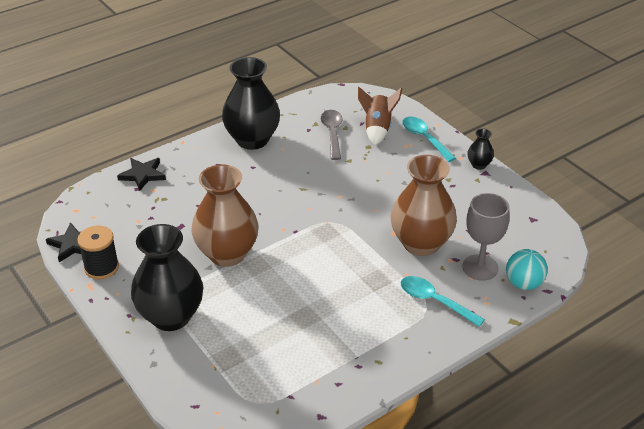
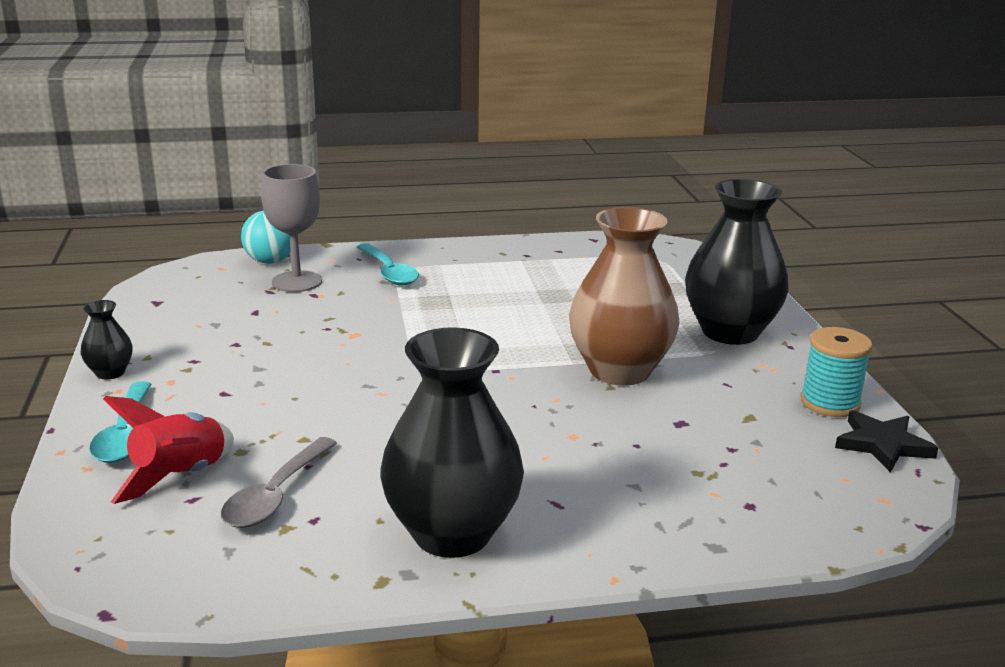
camera: 155 degrees left, 15 degrees down
black spool [77,226,119,279] -> turquoise spool [801,327,873,417]
black star [117,158,166,191] -> none
brown rocket [358,87,403,146] -> red rocket [103,396,234,504]
brown vase [391,155,457,256] -> none

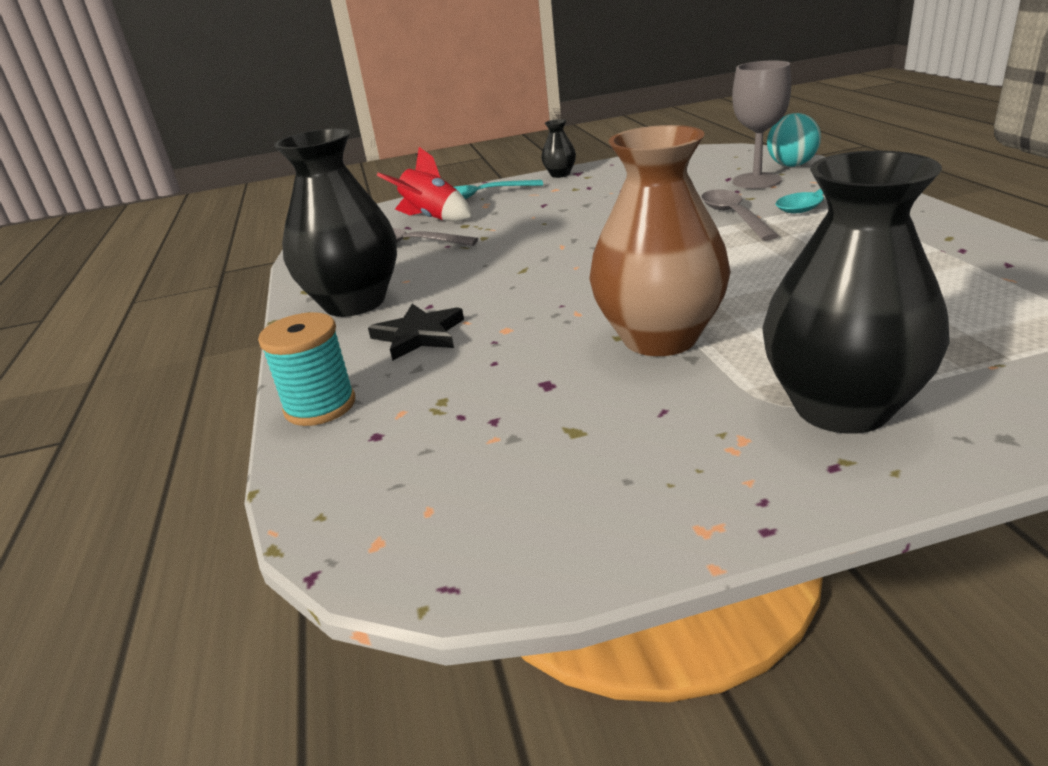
camera: 90 degrees right, 5 degrees up
turquoise spool [801,327,873,417] -> turquoise spool moved to [258,312,355,426]
black star [835,410,938,473] -> black star moved to [368,304,464,361]
none -> grey spoon [701,190,779,241]

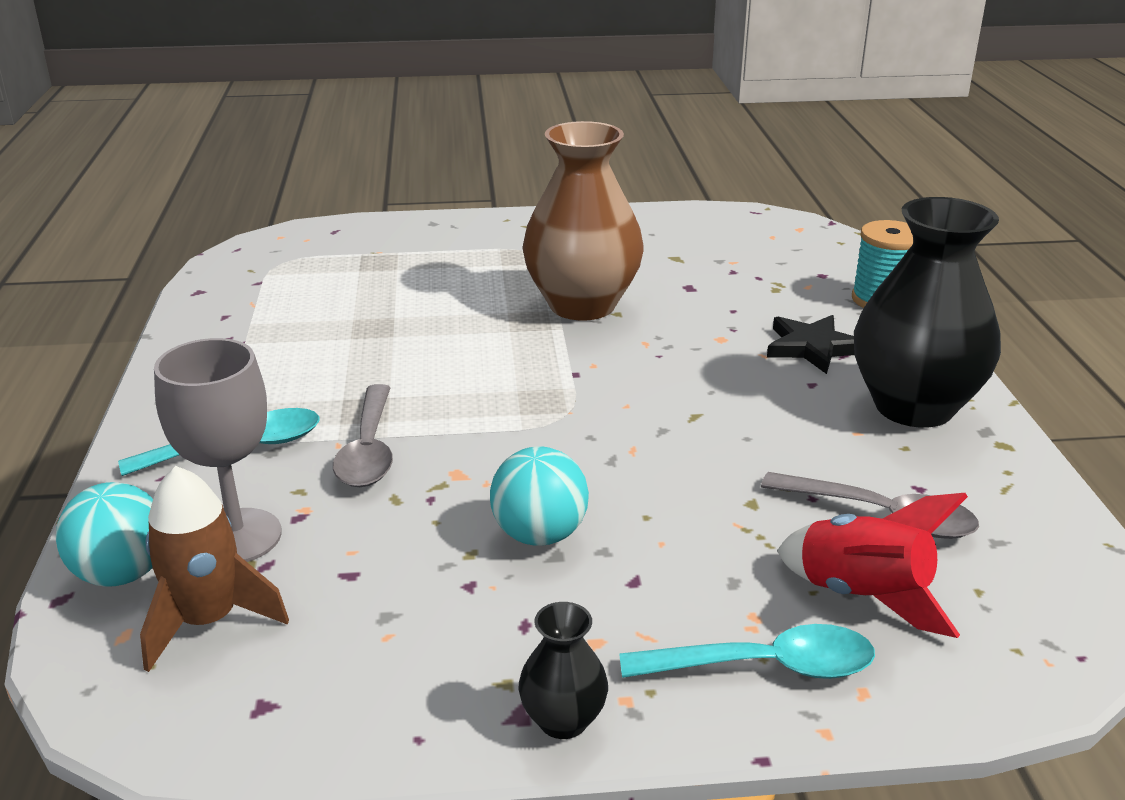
camera: 175 degrees left, 0 degrees up
black vase [762,151,950,434] -> none
none -> brown rocket [140,466,289,672]
none -> turquoise ball [490,446,589,546]

